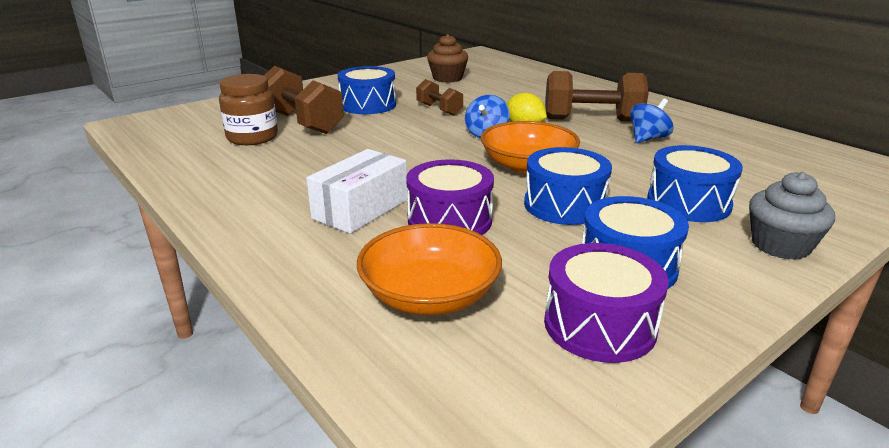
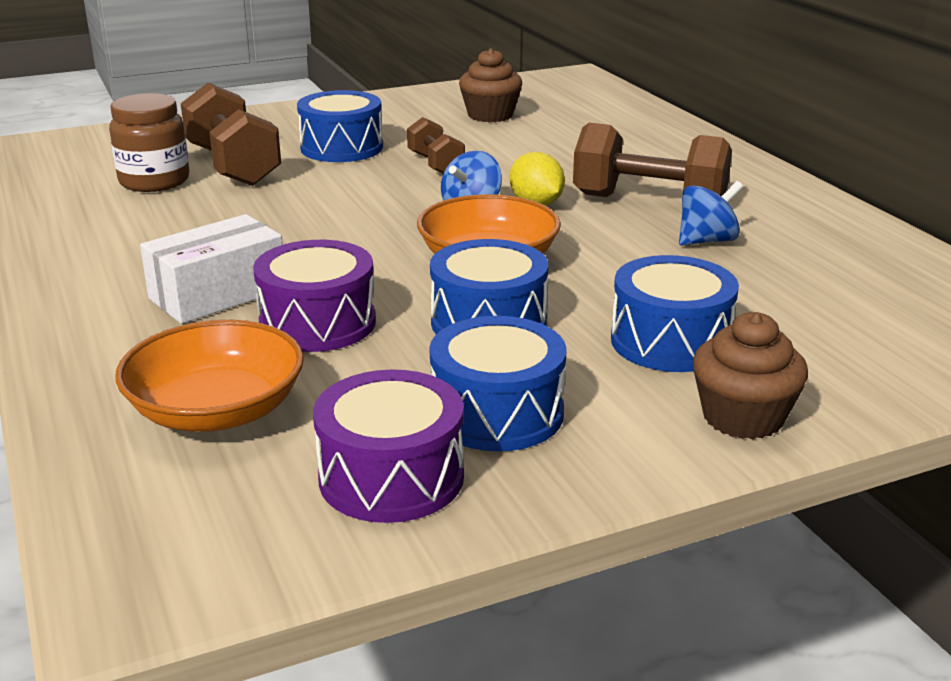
camera: 15 degrees right, 0 degrees up
grey cupcake [749,172,835,260] -> brown cupcake [693,312,808,439]

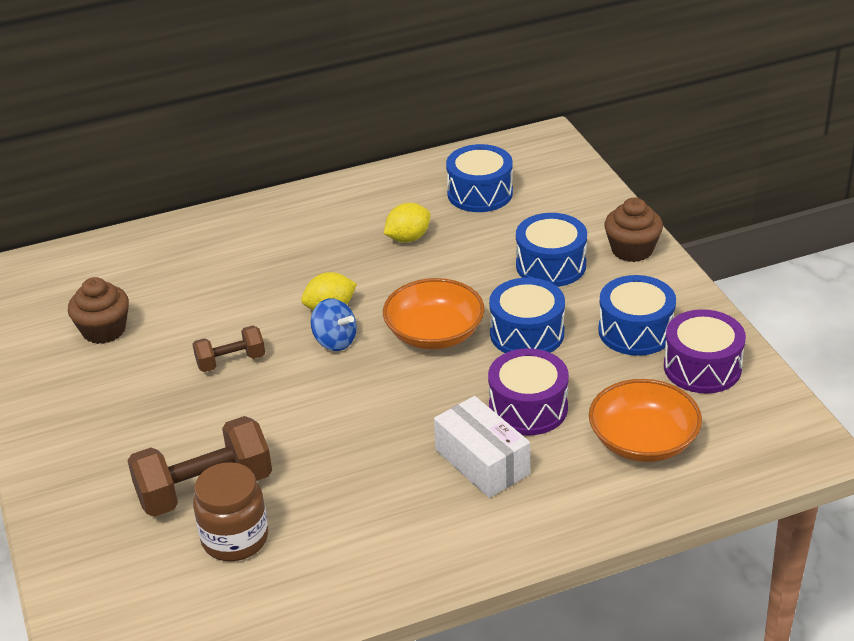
camera: 85 degrees left, 10 degrees up
blue drum [297,90,383,162] -> blue drum moved to [446,144,513,212]
brown dumbbell [573,123,732,197] -> none
blue spinning top [679,181,743,246] -> yellow lemon [384,203,430,242]

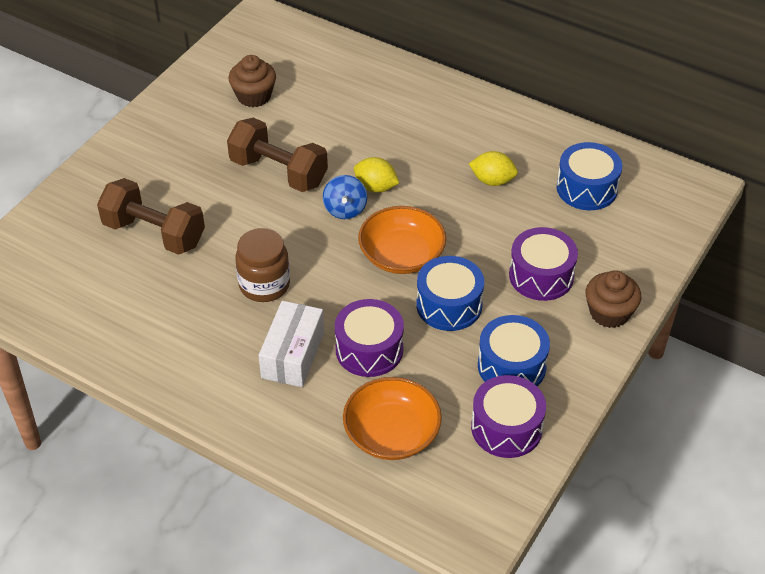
camera: 50 degrees right, 10 degrees up
brown dumbbell [193,326,265,372] -> brown dumbbell [227,118,328,192], size x1.77
brown jar [193,462,268,561] -> brown jar moved to [235,228,290,302]
blue drum [516,213,587,287] -> purple drum [509,227,578,301]

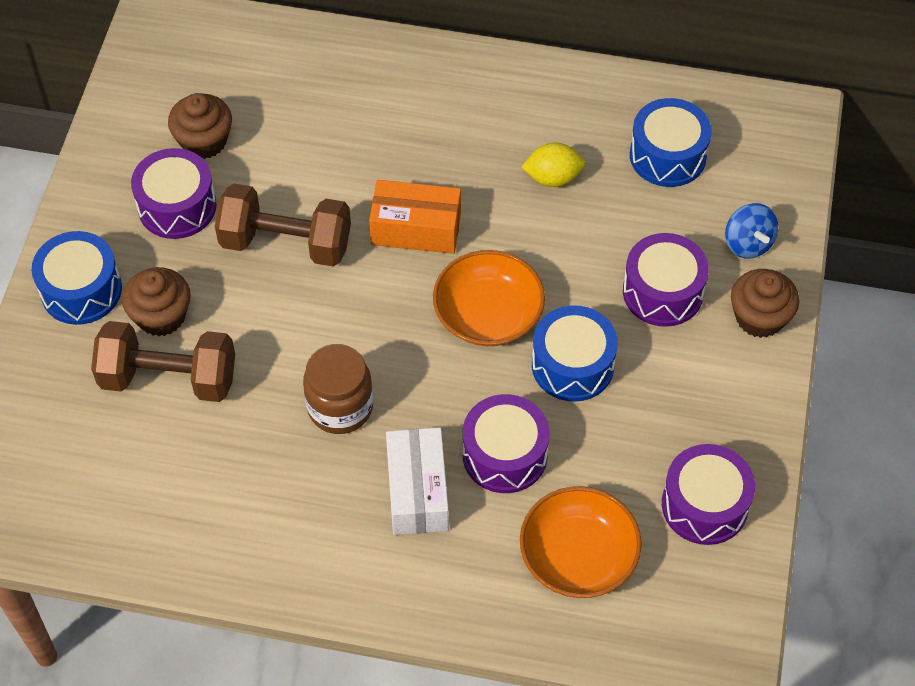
camera: 20 degrees left, 10 degrees up
blue spinning top [323,175,367,219] -> blue spinning top moved to [725,203,778,259]
yellow lemon [354,157,399,192] -> orange box [369,180,461,254]
blue drum [478,315,550,386] -> blue drum moved to [32,231,122,325]
none -> brown cupcake [122,267,191,336]
none -> purple drum [131,148,217,239]

